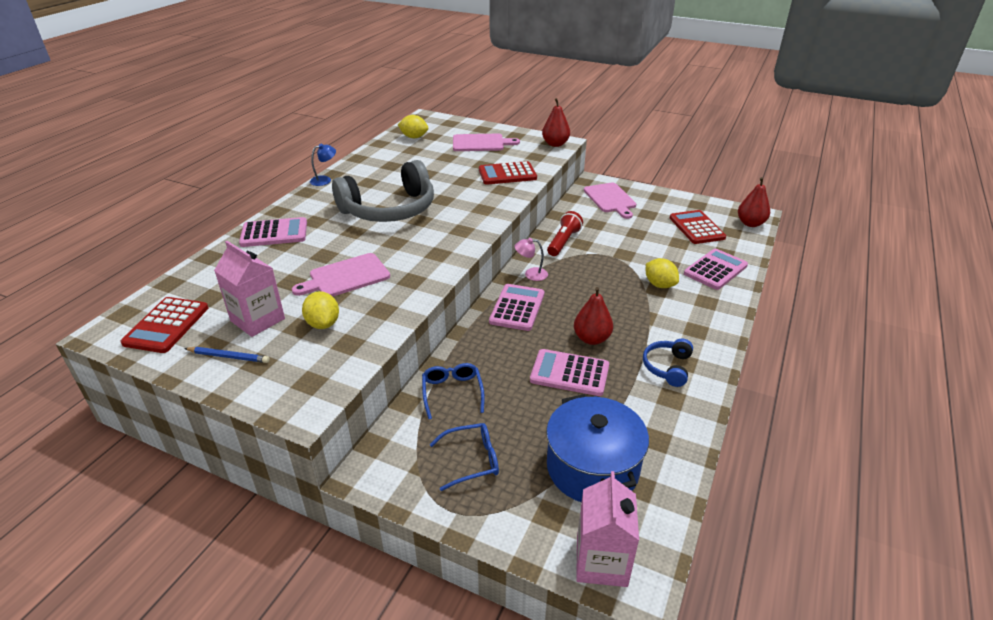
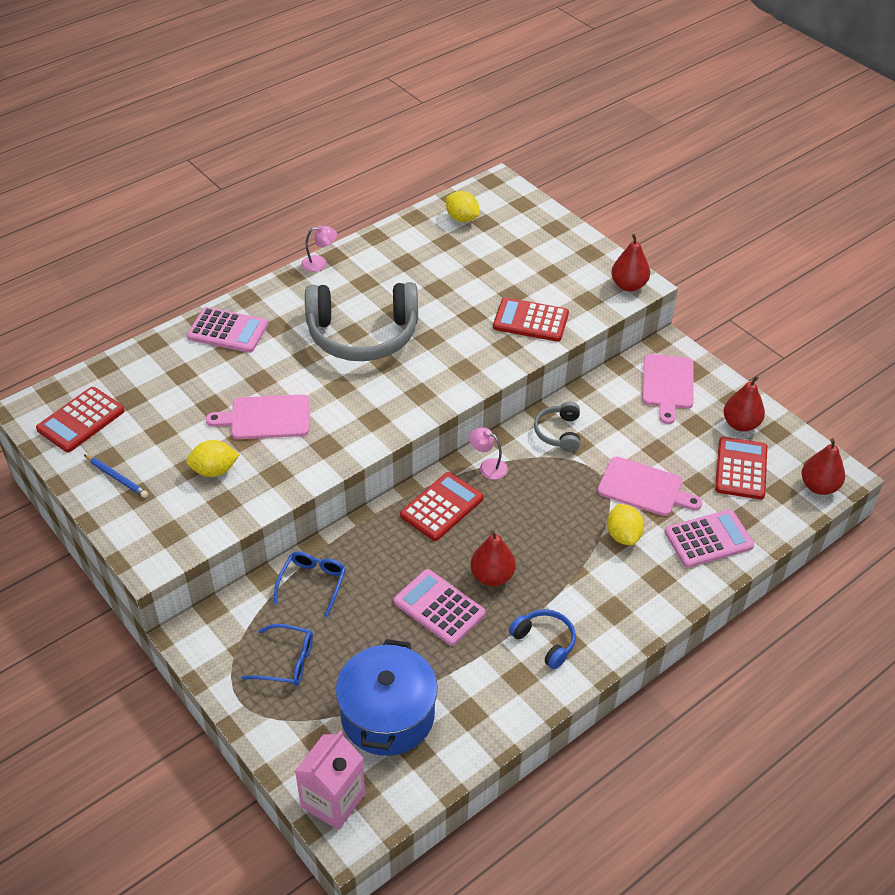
camera: 25 degrees right, 10 degrees up
pink carton [214,241,285,337] -> none
yellow lemon [302,291,339,329] -> yellow lemon turned 75 degrees clockwise [186,440,240,477]
blue lamp [310,143,336,186] -> pink lamp [301,225,337,272]
pink cutting board [453,134,520,151] -> pink cutting board moved to [598,457,702,516]
pink calculator [489,284,544,331] -> red calculator [400,472,484,541]
red flashlight [547,211,583,256] -> grey headphones [534,401,580,452]
blue headphones [643,339,693,387] -> blue headphones turned 90 degrees clockwise [509,609,576,669]
none -> red pear [724,376,765,432]

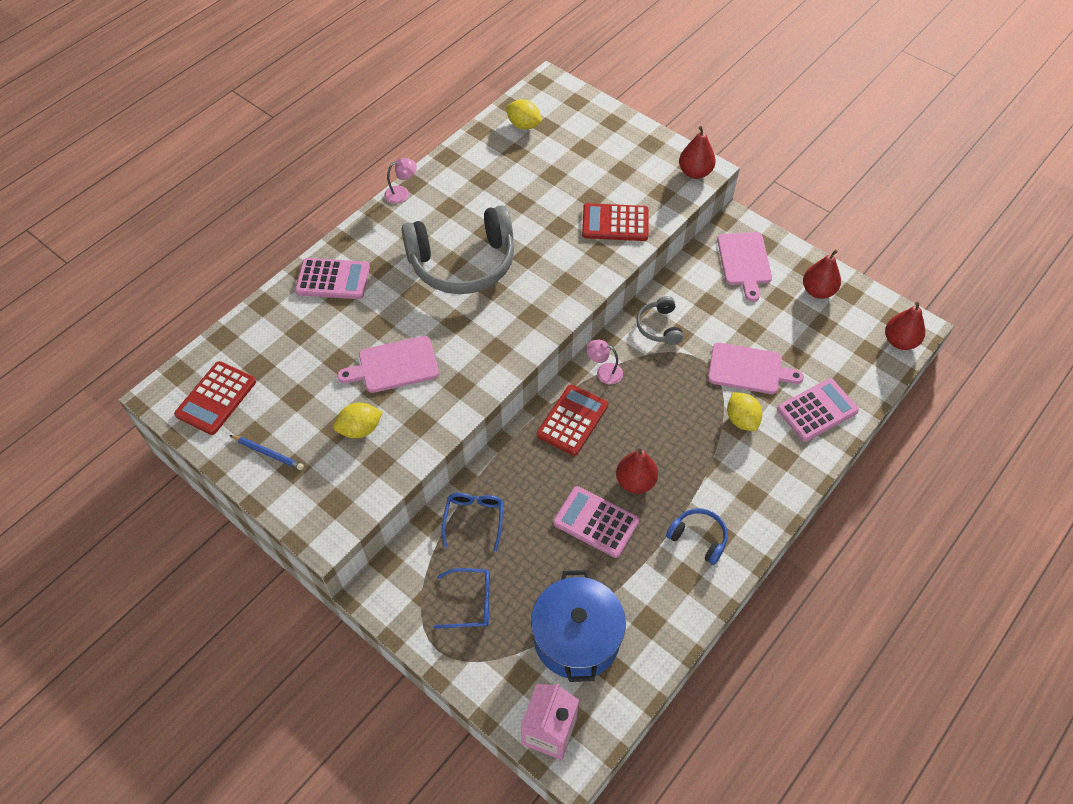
camera: 10 degrees left, 10 degrees up
red calculator [715,437,767,499] -> none

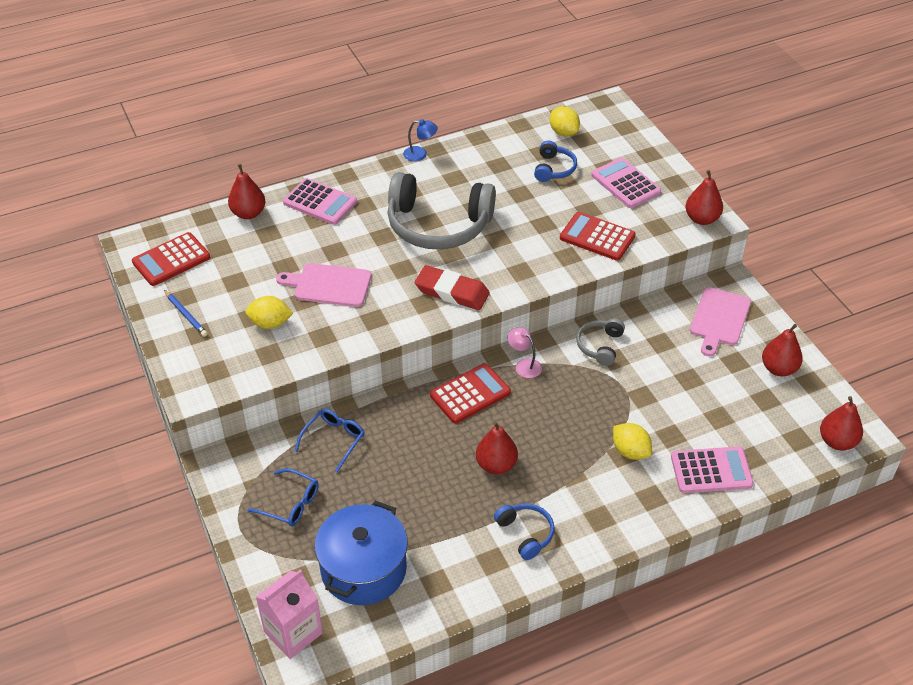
camera: 25 degrees right, 10 degrees down
pink lamp [384,158,417,204] -> blue lamp [403,119,438,161]
pink calculator [553,486,639,558] -> pink calculator moved to [591,158,661,208]
pink cutting board [708,343,804,394] -> none
yellow lemon [727,392,762,431] -> yellow lemon turned 45 degrees counterclockwise [613,423,652,460]
none -> red pear [228,164,265,219]
none -> red eraser [415,265,490,310]
none -> blue headphones [534,141,577,182]

